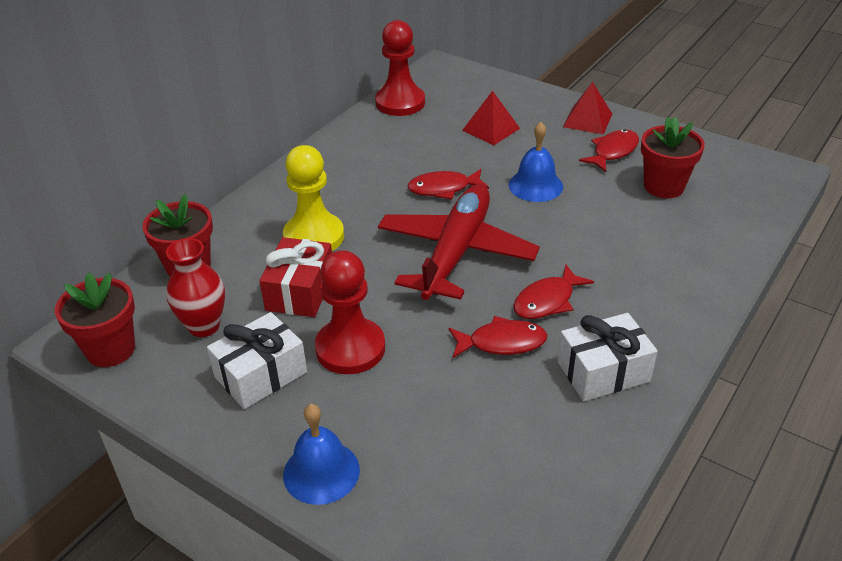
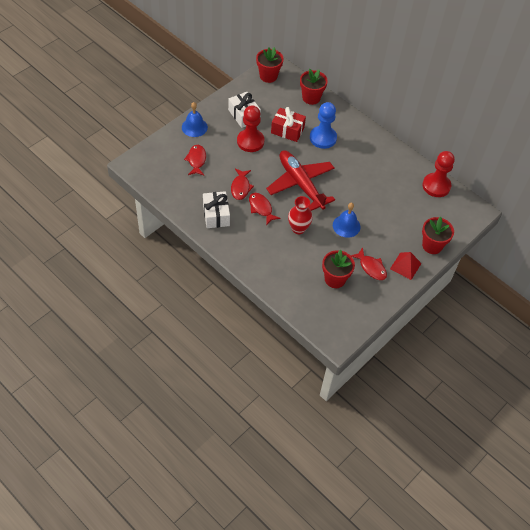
camera: 95 degrees right, 15 degrees up
red vase [166,238,225,337] -> red vase moved to [288,196,313,234]
yellow pawn [283,145,344,251] -> blue pawn [310,102,337,149]
red plane [378,184,540,300] -> red plane turned 150 degrees counterclockwise [266,150,335,211]
red fish [407,169,489,199] -> red fish moved to [184,145,206,175]
red pyramid [462,91,520,145] -> none
none -> red flower pot [422,217,454,254]

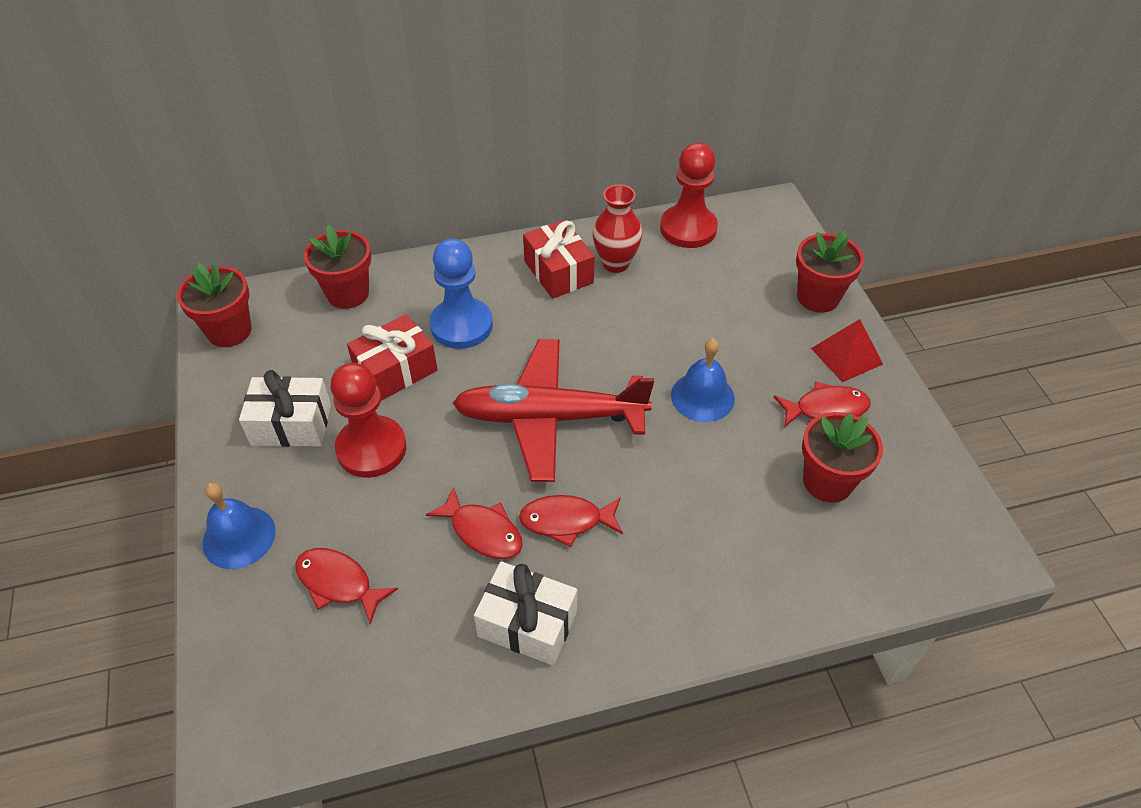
camera: 55 degrees left, 5 degrees down
red vase [288,196,313,234] -> red vase moved to [593,184,642,273]
none -> red gift [523,220,594,299]

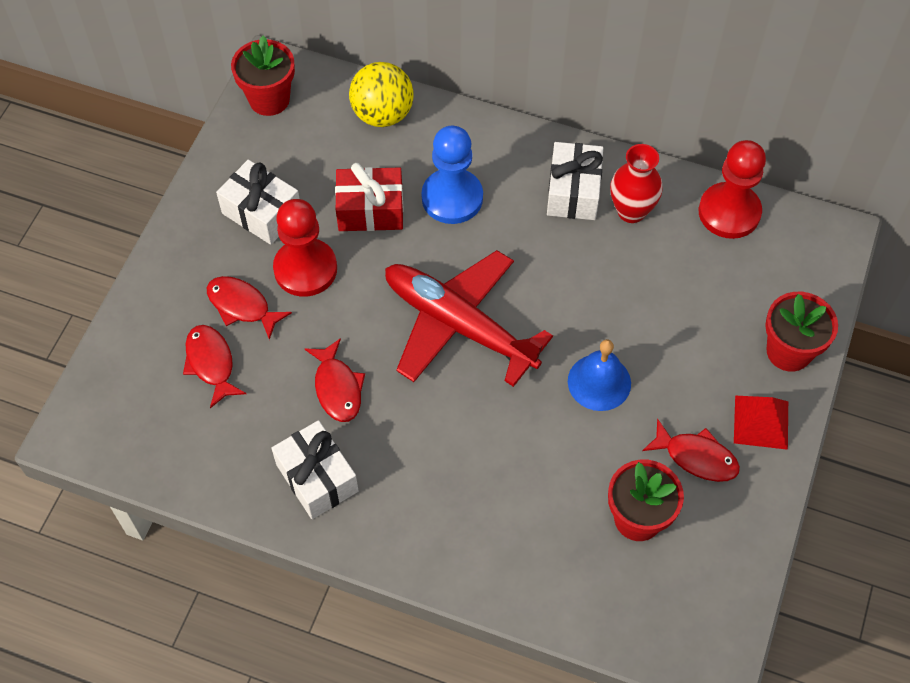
camera: 35 degrees right, 10 degrees up
blue bell [203,482,276,569] -> none
red flower pot [304,225,371,309] -> yellow ball [349,62,414,127]
red fish [519,495,623,547] -> red fish moved to [207,276,292,340]
red gift [523,220,594,299] -> white gift [547,142,603,220]

